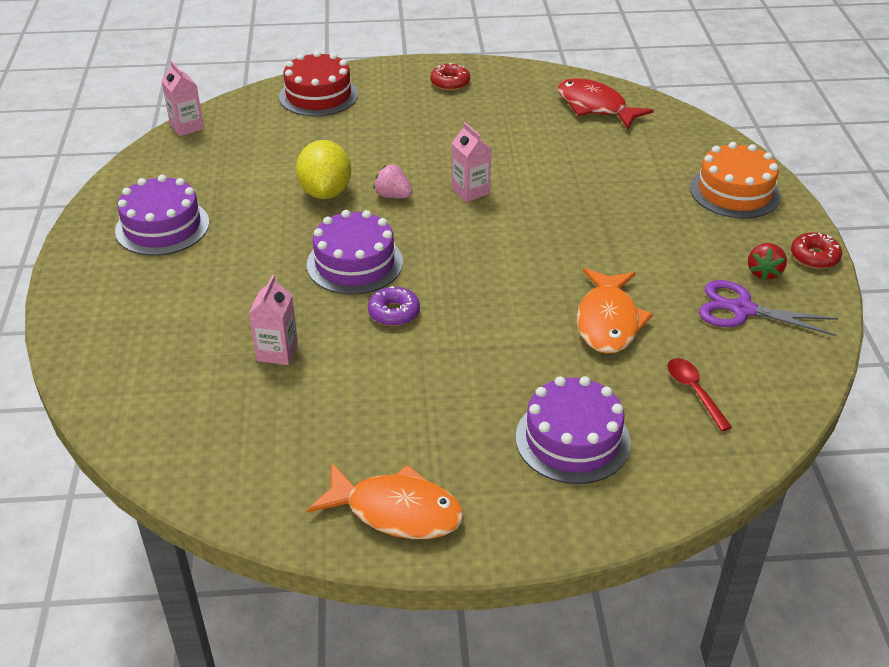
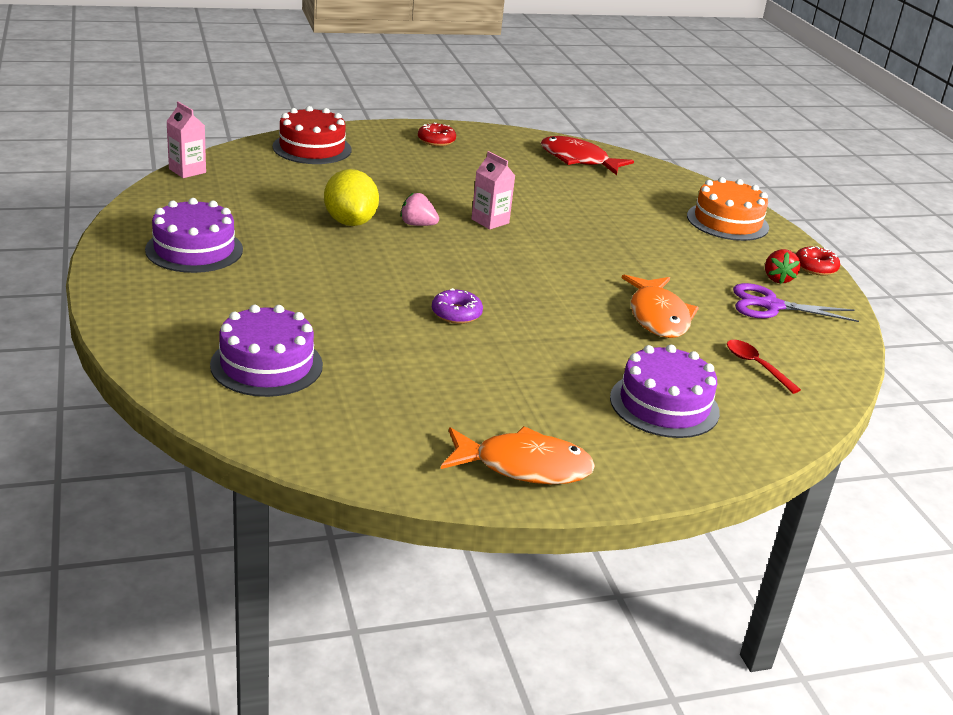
camera: 15 degrees left, 10 degrees down
pink carton [249,275,298,365] -> none
purple cake [307,210,403,295] -> purple cake moved to [210,305,323,397]

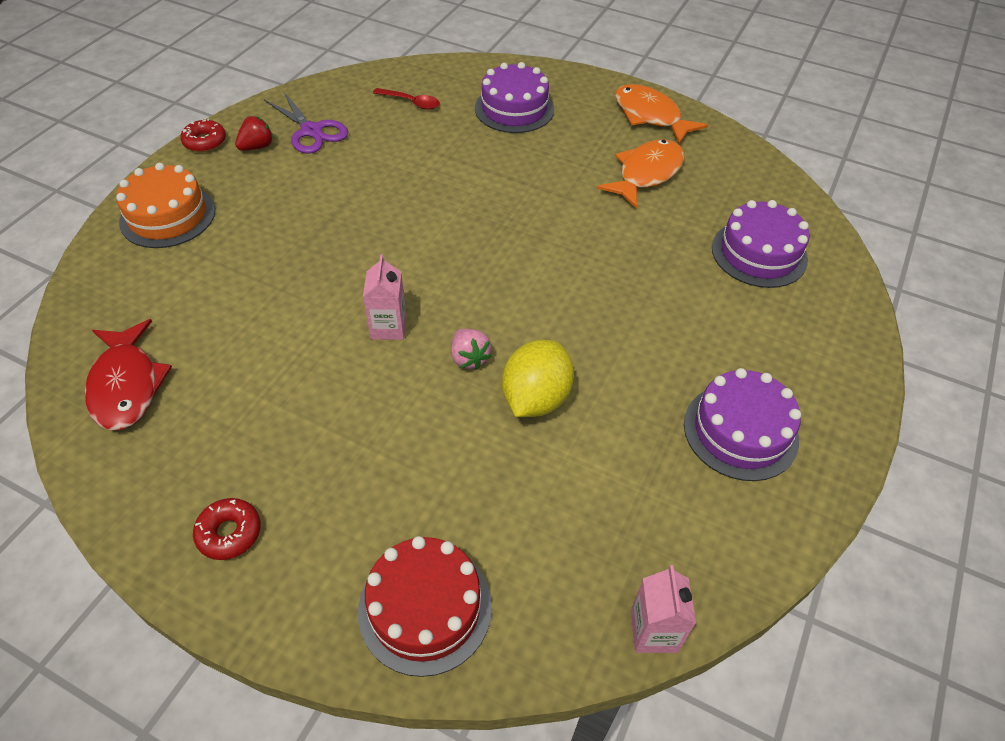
camera: 135 degrees left, 20 degrees up
purple donut [432,288,483,324] -> none
orange fish [622,274,699,338] -> orange fish moved to [597,140,684,209]
red spoon [727,340,801,394] -> red spoon turned 75 degrees counterclockwise [373,88,440,110]

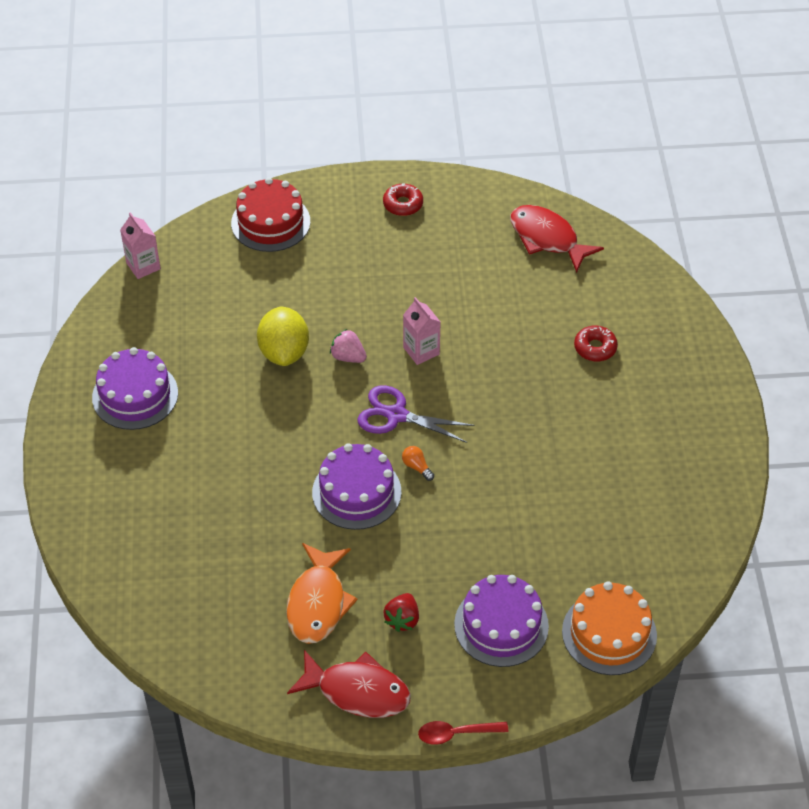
camera: 150 degrees right, 0 degrees up
orange cake [116,163,215,248] -> orange cake moved to [562,581,657,675]
red donut [180,119,226,152] -> red donut moved to [574,326,618,362]
red strawberry [235,116,274,151] -> red strawberry moved to [384,593,419,632]
purple scissors [264,91,348,154] -> purple scissors moved to [357,385,474,443]
red spoon [373,88,440,110] -> red spoon moved to [418,721,509,745]
orange fish [615,84,708,144] -> red fish [287,650,411,718]
purple cake [712,200,810,288] -> purple cake moved to [312,443,402,530]
none -> orange light bulb [402,446,434,481]

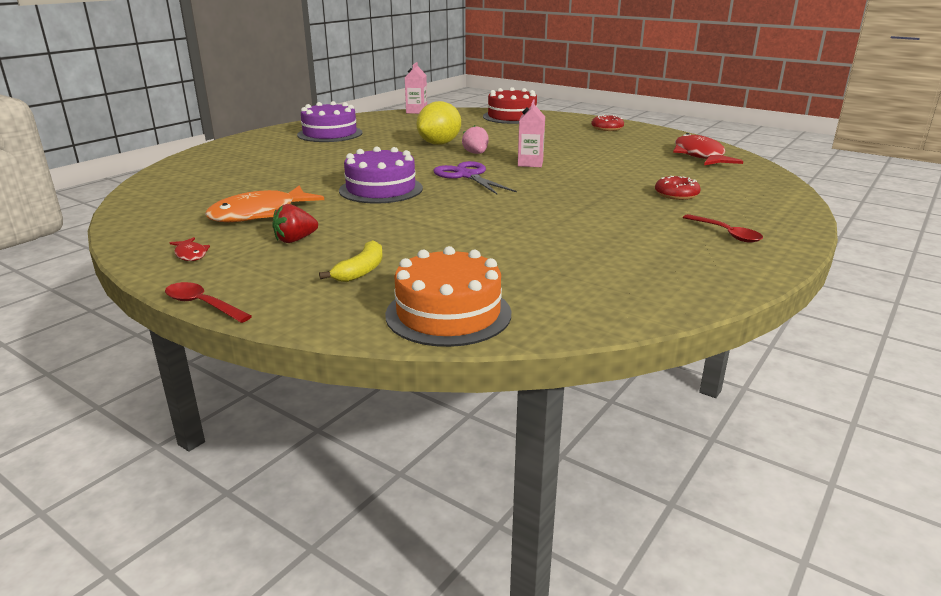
camera: 40 degrees right, 25 degrees down
red fish [287,650,411,718] -> red fish [170,237,210,261], size x0.45
orange light bulb [402,446,434,481] -> none
purple cake [454,575,549,667] -> yellow banana [319,240,383,282]
none -> red spoon [683,214,763,243]

